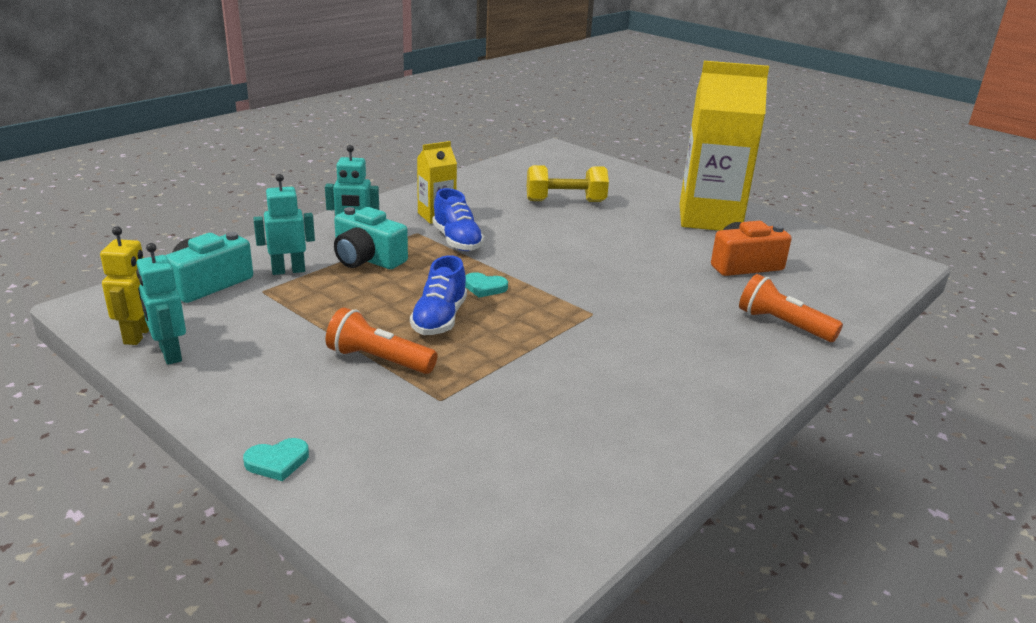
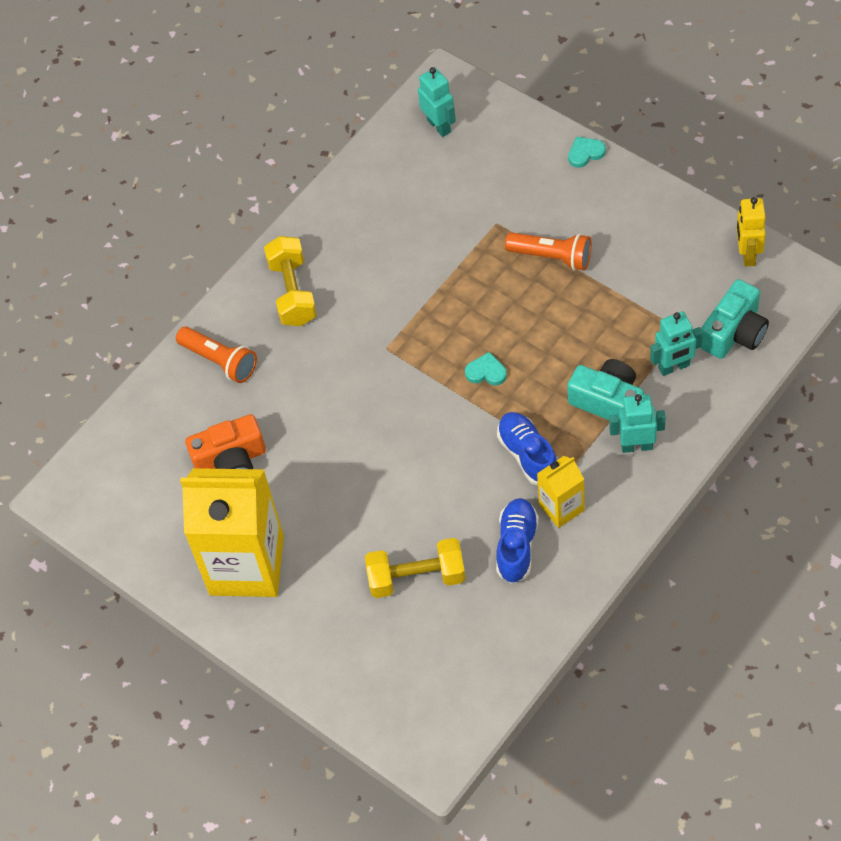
camera: 175 degrees left, 30 degrees up
turquoise robot [136,243,186,365] -> turquoise robot moved to [418,67,456,137]
blue shoe [410,255,467,335] -> blue shoe moved to [496,498,539,583]
none -> yellow dumbbell [264,236,317,326]

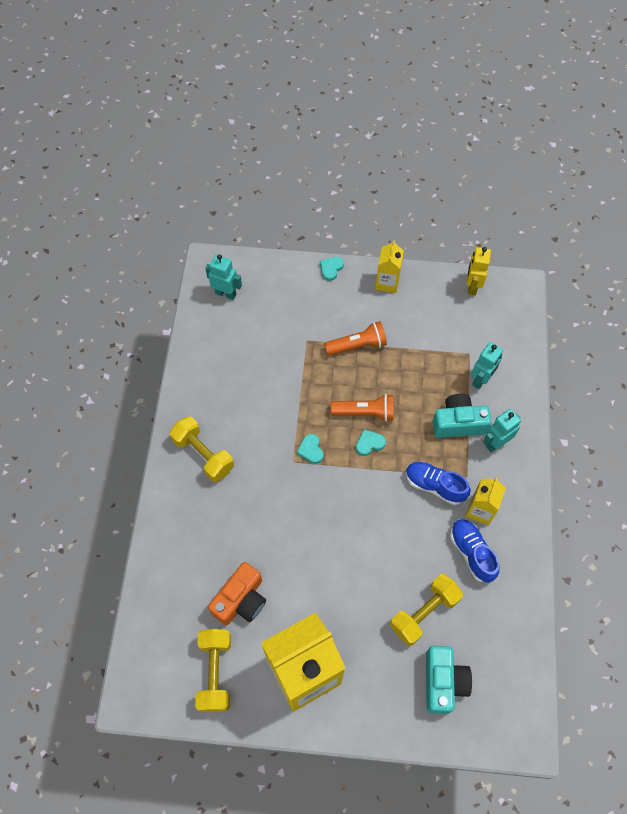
camera: 40 degrees left, 5 degrees up
orange flashlight [176,327,257,383] -> orange flashlight moved to [330,394,394,422]
turquoise camera [700,279,769,359] -> turquoise camera moved to [426,646,472,714]
yellow robot [736,197,766,267] -> yellow robot turned 45 degrees clockwise [466,247,491,296]
none -> yellow dumbbell [195,629,231,712]
none -> turquoise heart [297,434,324,464]
none -> yellow carton [375,241,404,293]

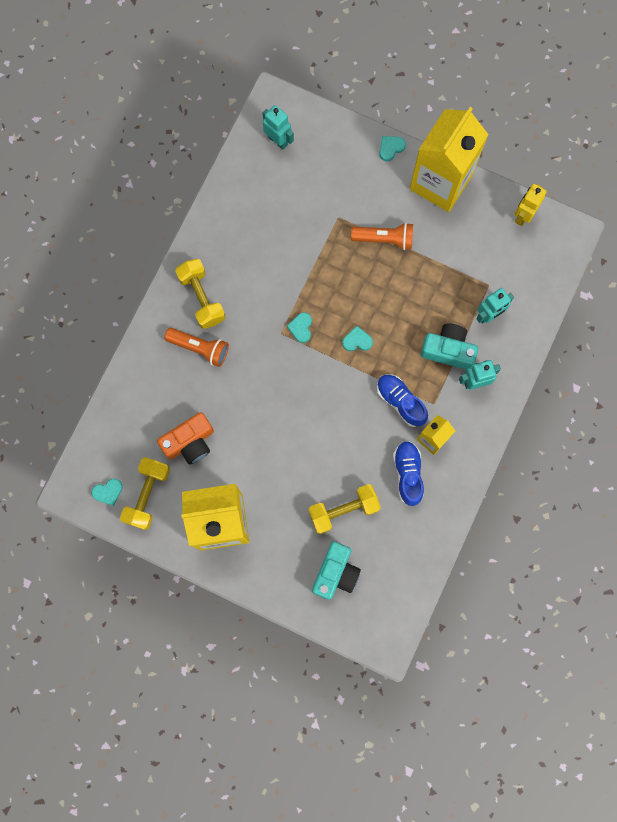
camera: 20 degrees right, 15 degrees up
orange flashlight [330,394,394,422] -> orange flashlight moved to [164,328,229,367]
yellow carton [375,241,404,293] -> yellow carton [409,107,489,212], size x2.09
none -> turquoise heart [91,479,123,506]

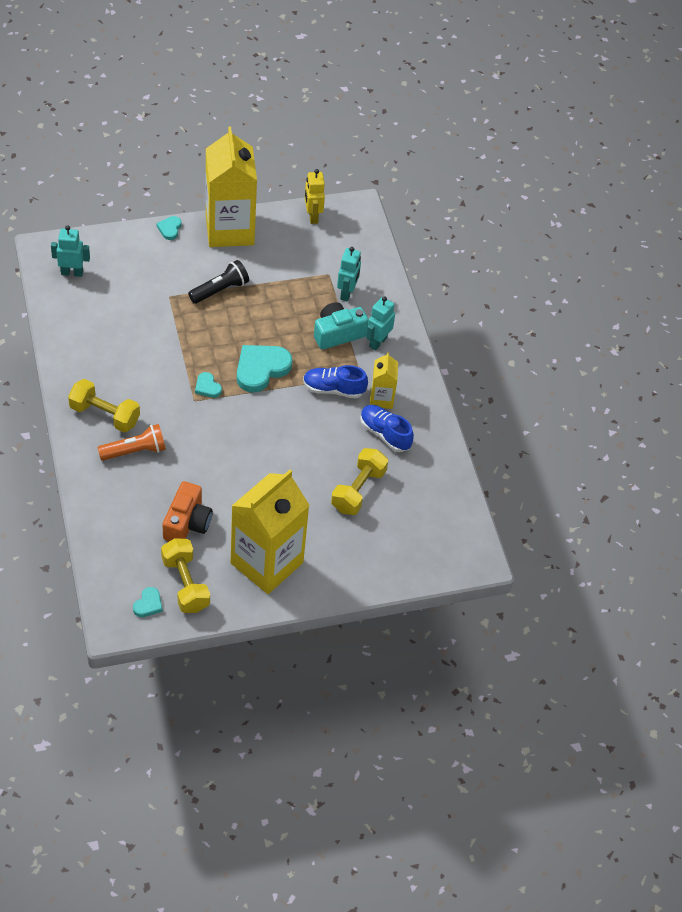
camera: 45 degrees left, 25 degrees down
turquoise camera [312,541,361,600] -> none
turquoise heart [342,326,373,351] -> turquoise heart [237,345,292,393], size x2.03
orange flashlight [351,223,413,250] -> black flashlight [188,260,249,304]

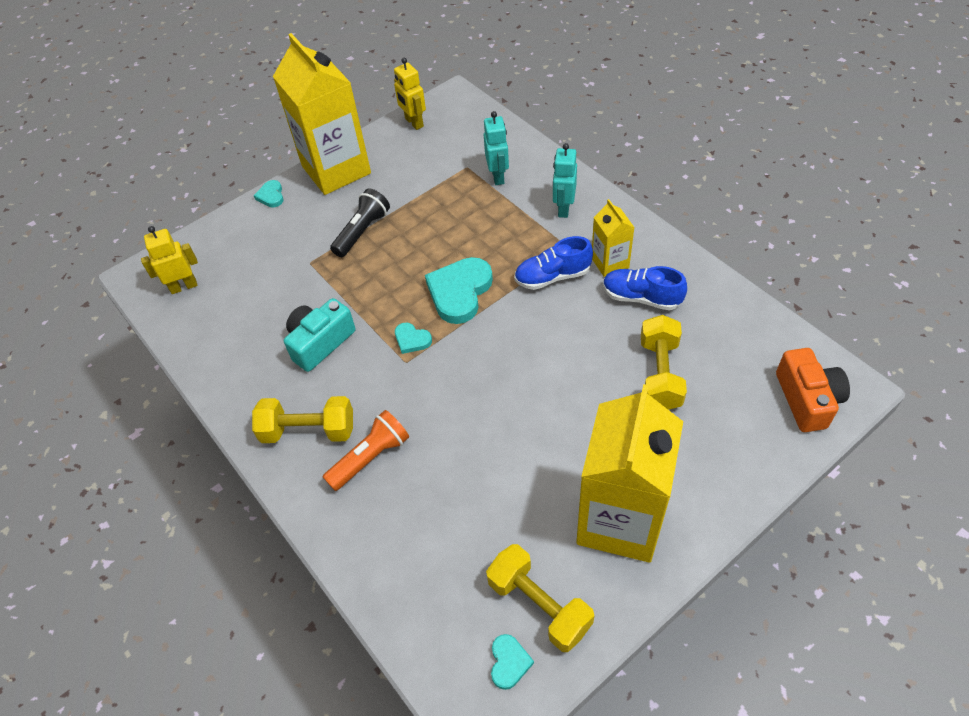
camera: 15 degrees left, 0 degrees up
turquoise robot [51,225,90,277] -> yellow robot [141,226,198,294]
orange camera [163,481,213,541] -> orange camera moved to [776,348,850,432]
turquoise camera [314,302,368,350] -> turquoise camera moved to [284,298,356,372]

